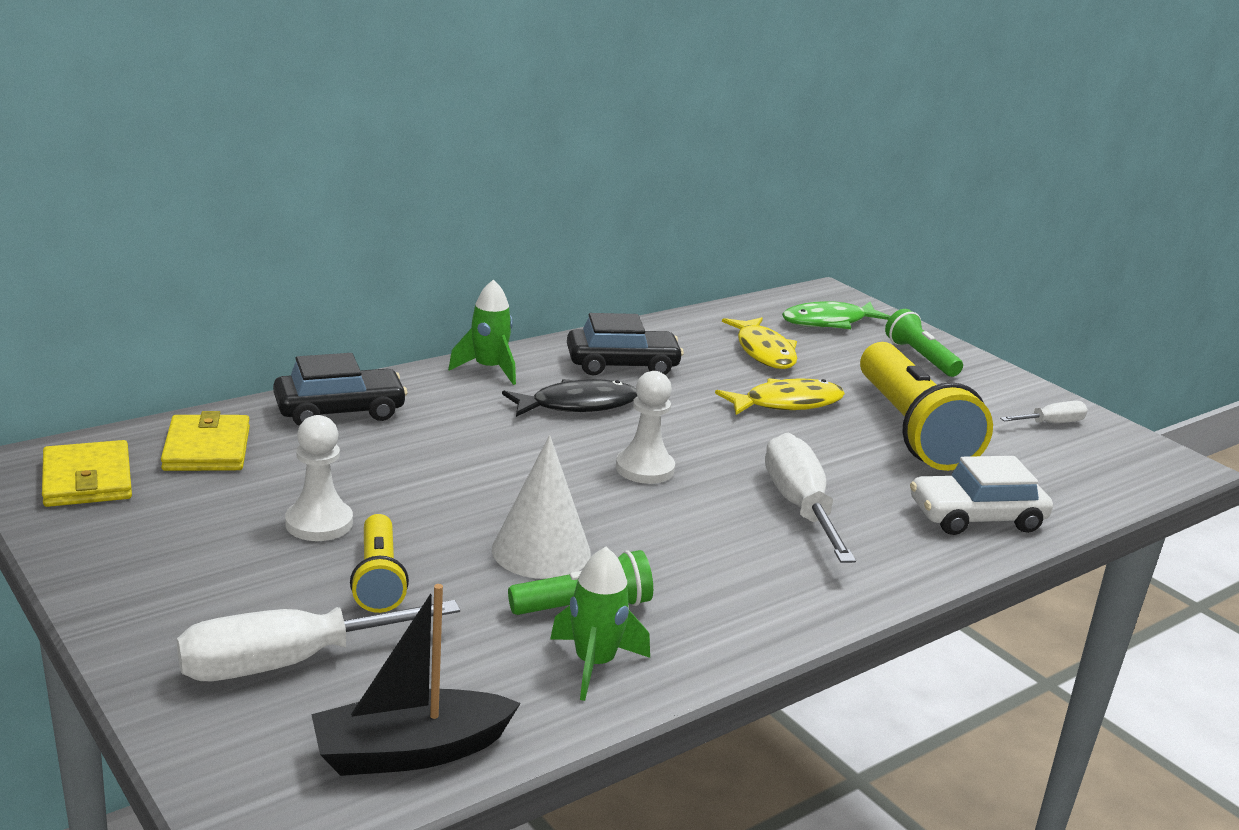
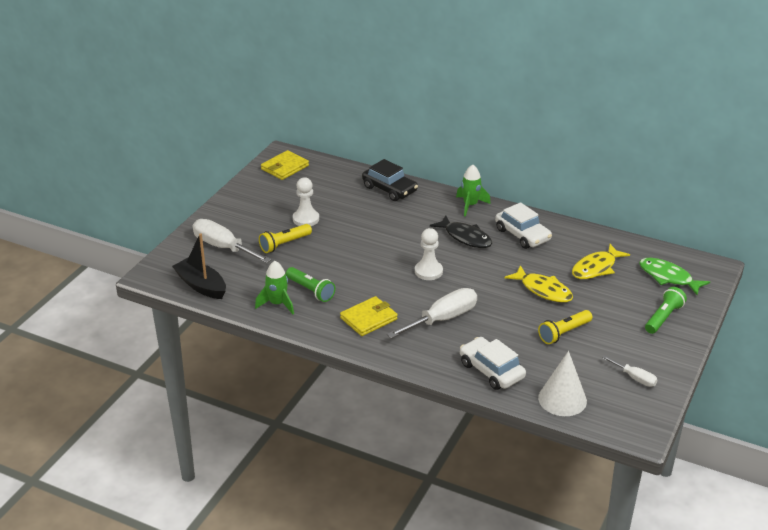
camera: 65 degrees right, 10 degrees up
yellow wallet [161,411,250,471] -> yellow wallet moved to [340,296,398,336]
white cone [492,435,591,579] -> white cone moved to [538,351,587,416]
black car [567,313,684,376] -> white car [495,202,552,249]
yellow flashlight [860,342,993,471] -> yellow flashlight [538,310,592,344], size x0.51

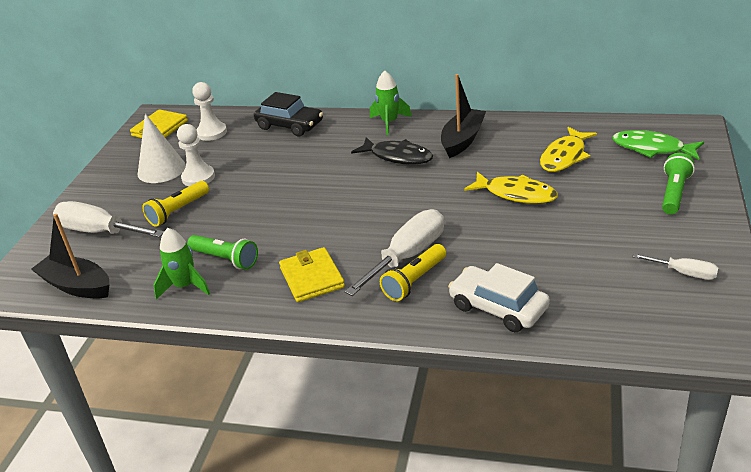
camera: 10 degrees left, 0 degrees up
yellow wallet [340,296,398,336] -> yellow wallet turned 60 degrees counterclockwise [279,247,345,302]
white pawn [415,228,443,280] -> white pawn moved to [192,82,227,141]
white car [495,202,552,249] -> black boat [441,74,486,158]
yellow flashlight [538,310,592,344] -> yellow flashlight moved to [380,244,446,301]
white cone [538,351,587,416] -> white cone moved to [138,113,186,183]

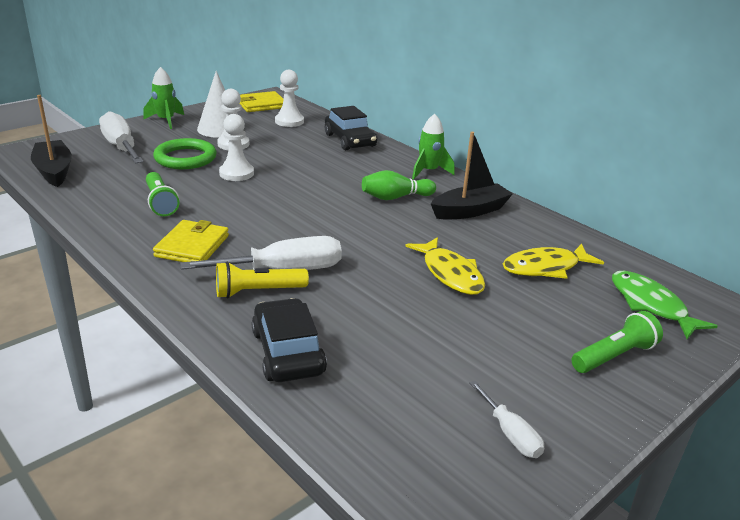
camera: 30 degrees right, 5 degrees down
yellow flashlight [142,181,209,227] -> green ring [153,138,217,169]
green rocket [154,228,210,300] -> green rocket moved to [143,67,184,129]
black fish [351,137,433,165] -> green bowling pin [362,170,436,200]
white car [448,263,550,332] -> black car [252,298,327,382]
none -> white pawn [219,114,254,181]

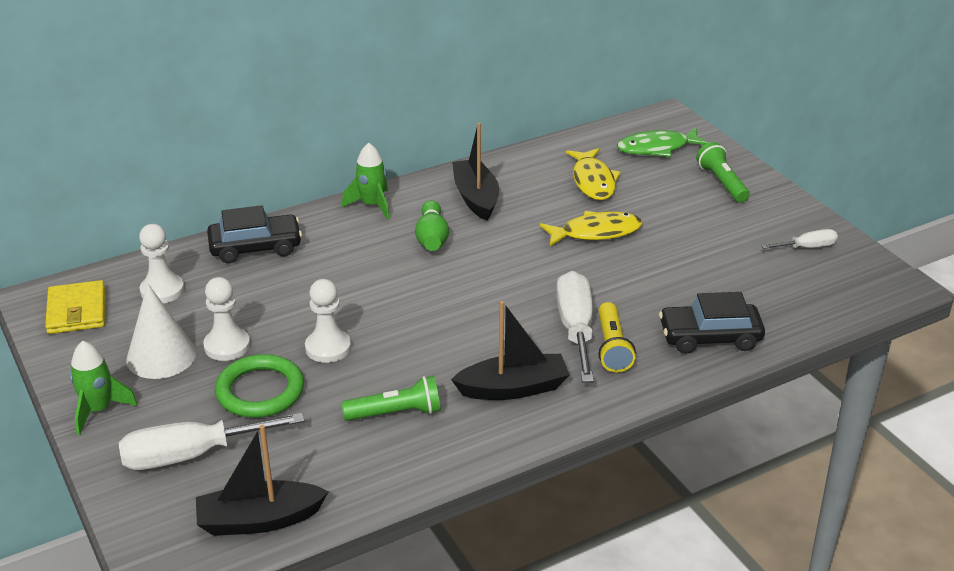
camera: 75 degrees left, 5 degrees up
yellow wallet [153,220,229,262] -> black boat [451,301,569,400]

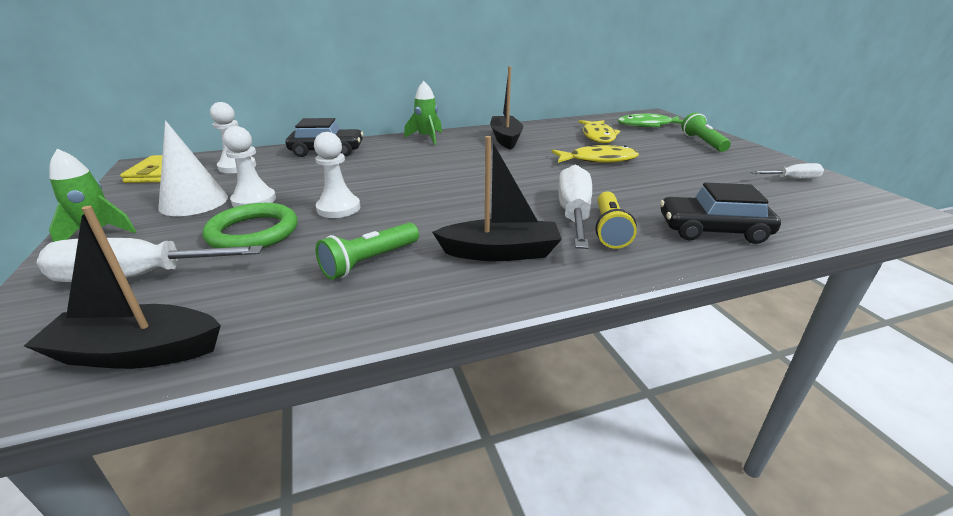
camera: 10 degrees right, 5 degrees down
green flashlight [341,376,441,421] -> green flashlight turned 135 degrees clockwise [315,223,419,280]
green bowling pin [415,200,449,251] -> none

